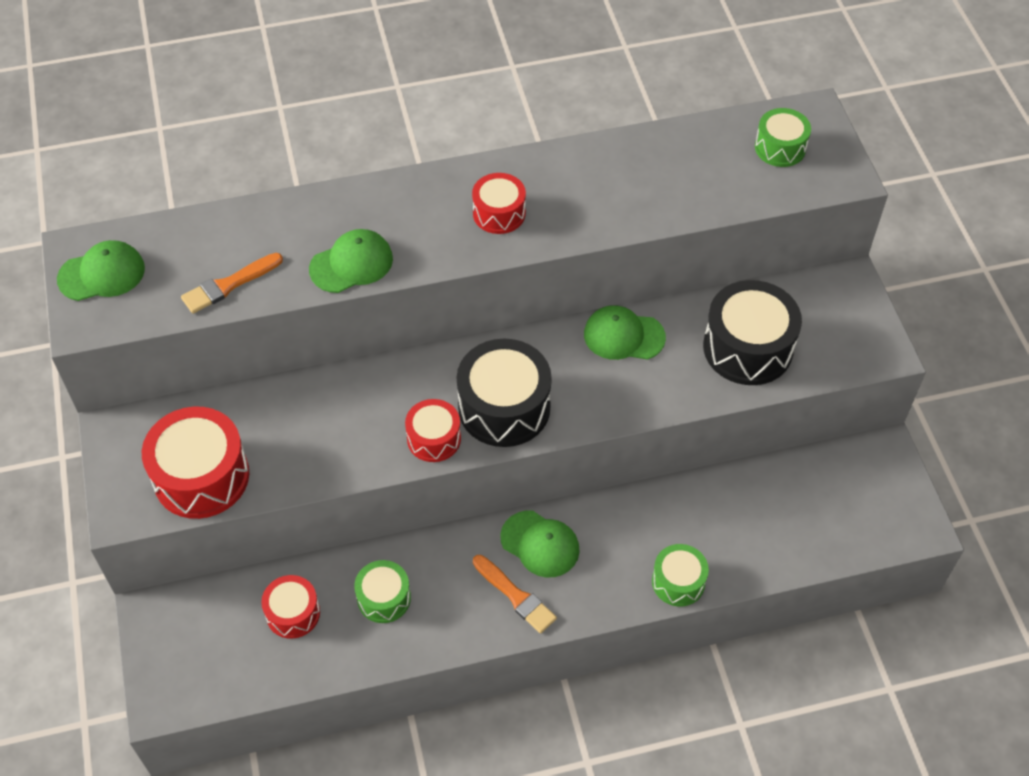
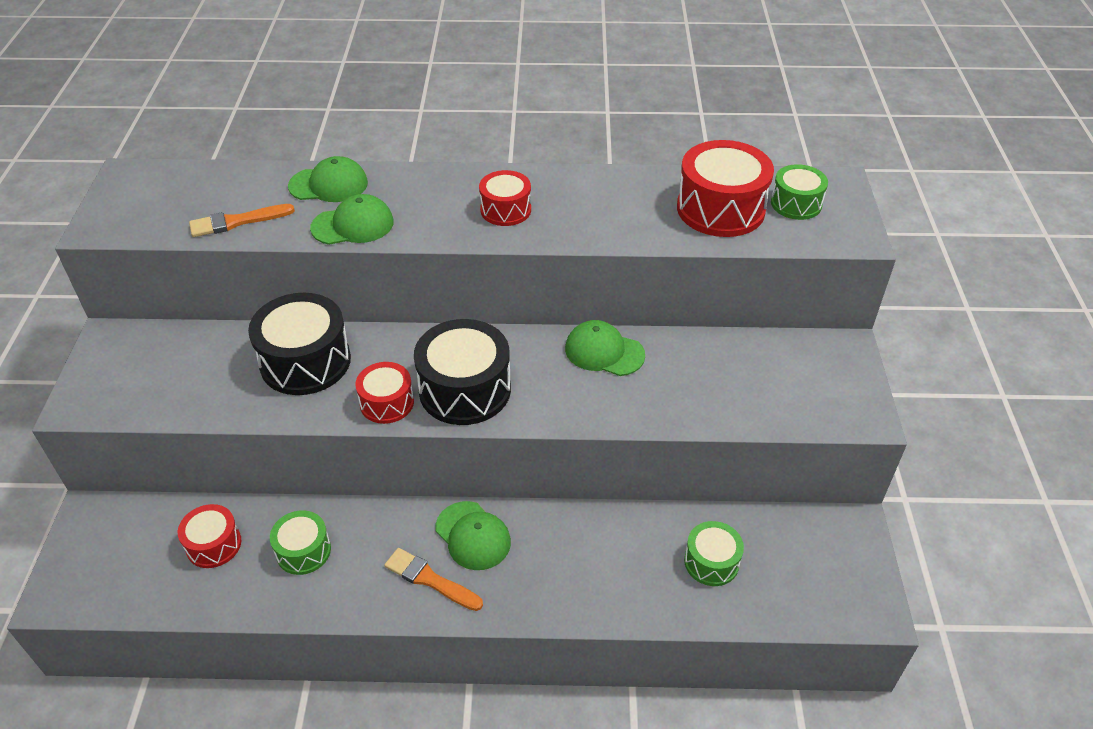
camera: 15 degrees right, 10 degrees down
green cap [57,240,145,301] -> green cap moved to [288,156,368,202]
red drum [142,407,249,519] -> red drum moved to [677,140,774,237]
orange brush [473,555,557,633] -> orange brush turned 150 degrees clockwise [384,548,483,611]
green drum [652,544,709,606] -> green drum moved to [684,521,744,586]
black drum [703,280,802,385] -> black drum moved to [248,293,351,395]

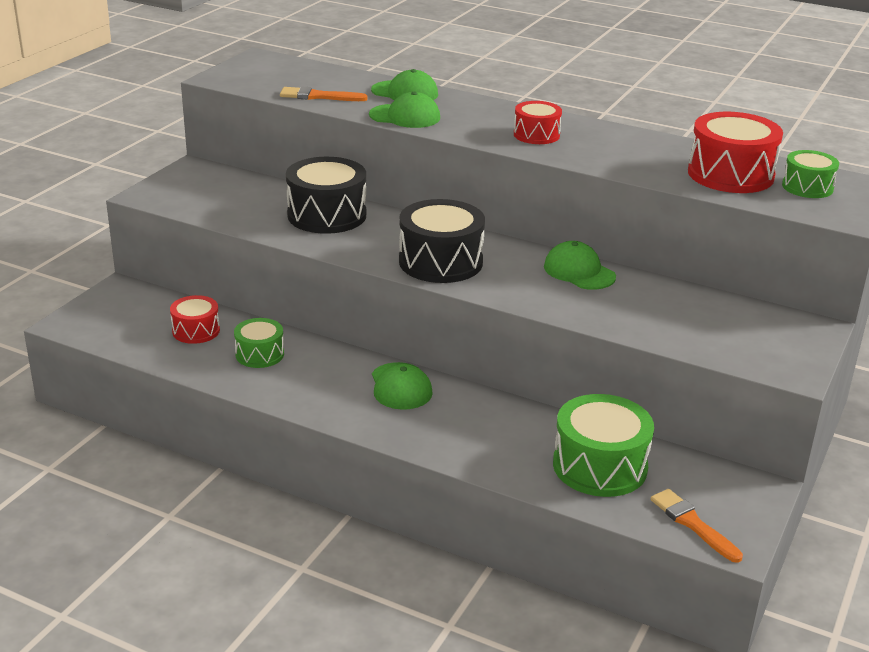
camera: 25 degrees right, 15 degrees down
red drum [355,362,414,424] -> none
orange brush [384,548,483,611] -> orange brush moved to [651,489,743,563]
green drum [684,521,744,586] -> green drum [553,394,654,497], size x1.73

